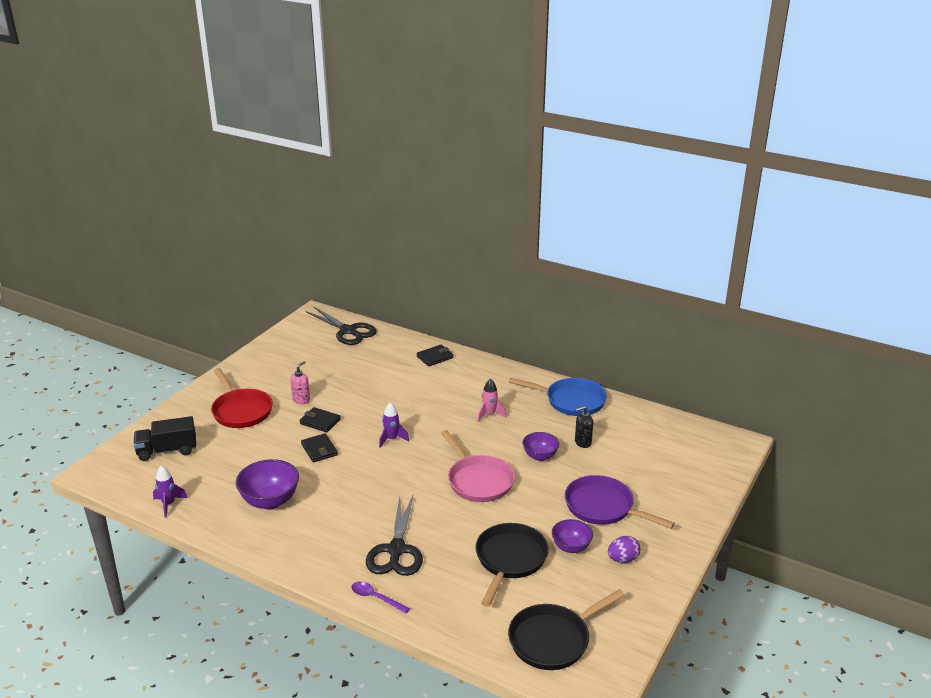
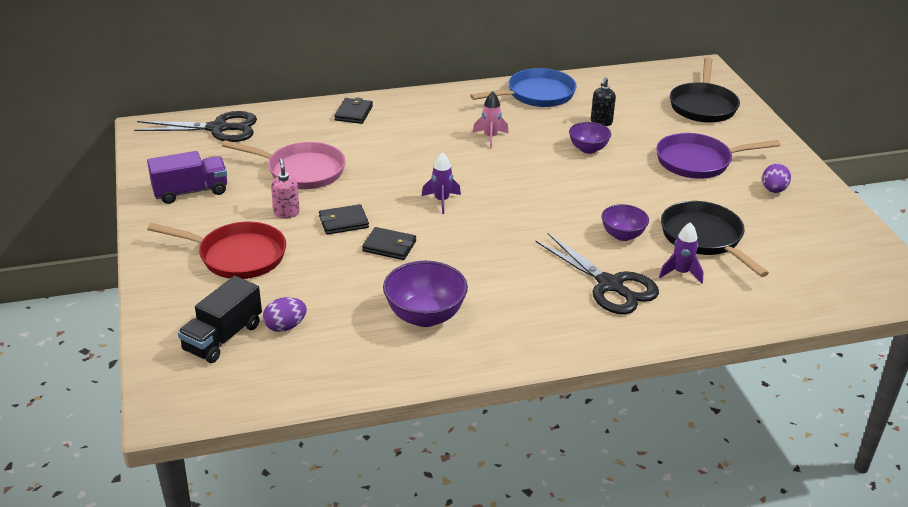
camera: 45 degrees left, 5 degrees up
purple rocket [153,466,188,518] -> purple rocket moved to [659,222,703,284]
purple spoon [352,581,410,614] -> none
pink pan [441,430,515,502] -> pink pan moved to [222,140,346,189]
black pan [508,589,625,670] -> black pan moved to [670,58,740,123]
purple bowl [552,519,593,553] -> purple bowl moved to [601,204,649,241]
none -> purple truck [147,151,227,204]
none -> purple egg [263,297,307,332]

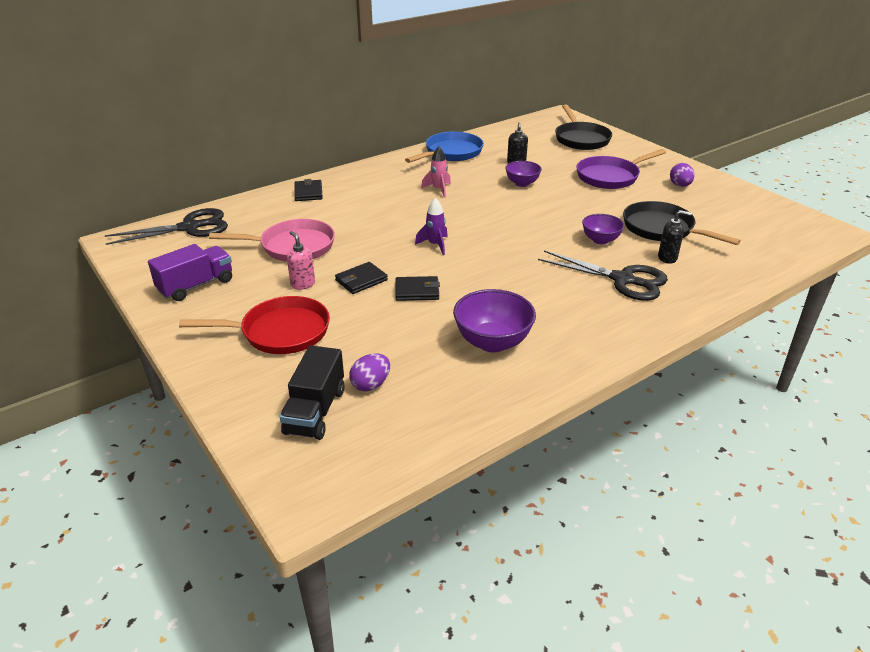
camera: 20 degrees left, 0 degrees up
purple rocket [659,222,703,284] -> black soap dispenser [658,210,692,264]

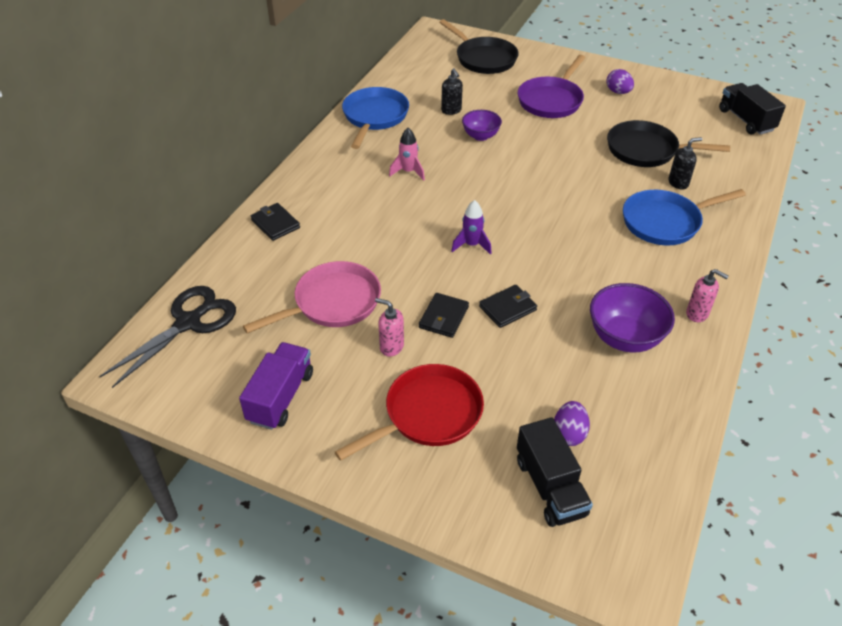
camera: 30 degrees left, 10 degrees up
black scissors [538,250,668,301] -> blue pan [623,189,746,246]
purple bowl [582,214,624,245] -> none
none -> pink soap dispenser [686,269,729,322]
none -> black truck [719,83,786,135]

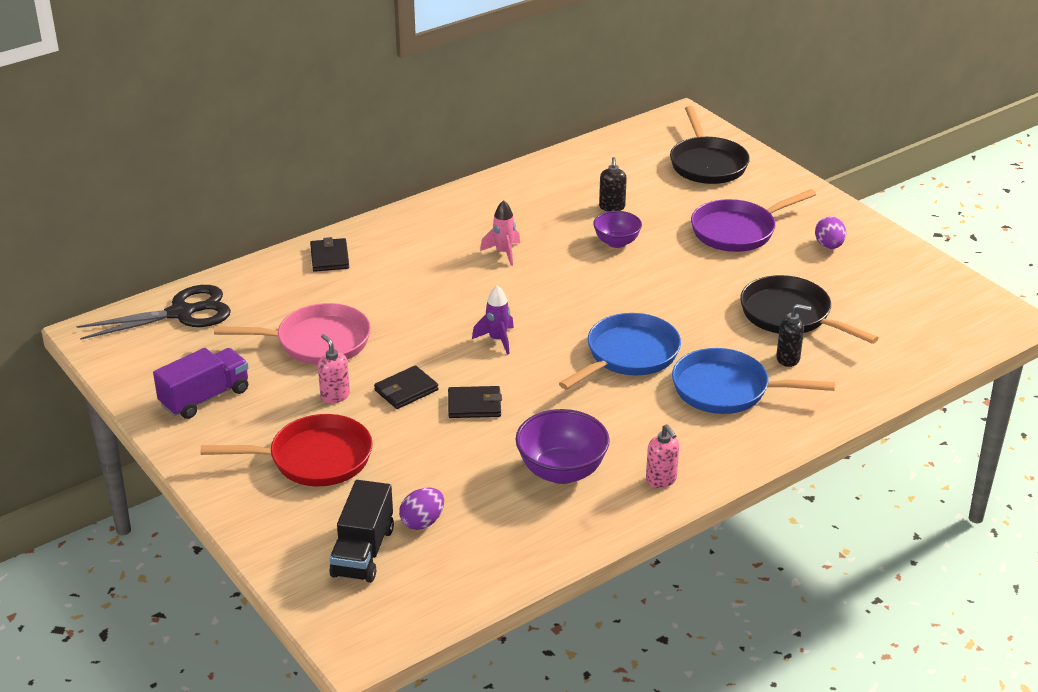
camera: 30 degrees right, 10 degrees down
blue pan [342,87,409,149] -> blue pan moved to [559,313,681,390]
black truck [719,83,786,135] -> none

